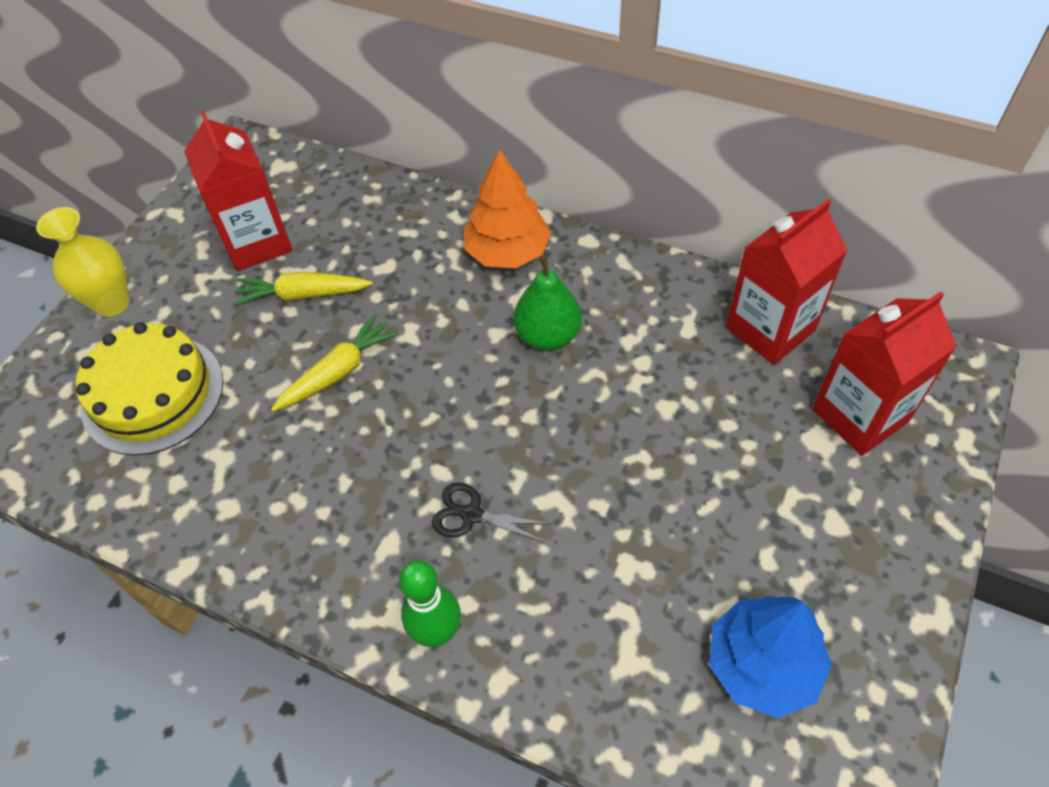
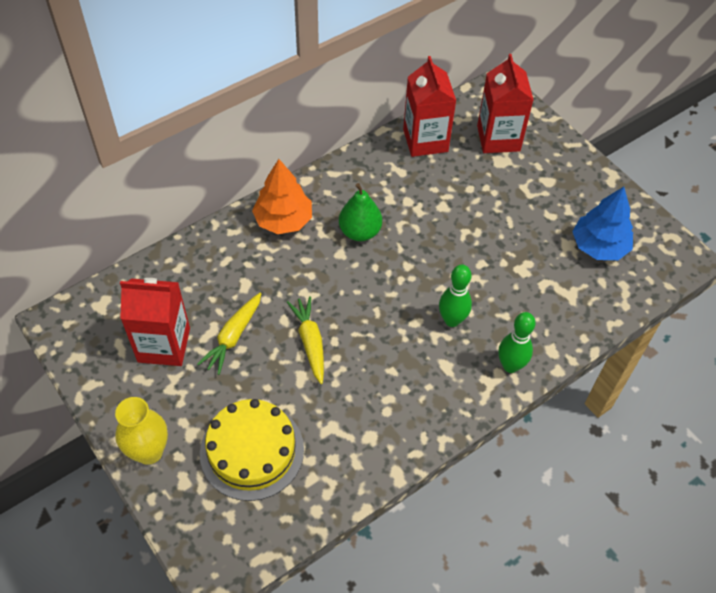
camera: 65 degrees left, 0 degrees up
black scissors [432,483,552,543] -> green bowling pin [439,265,472,327]

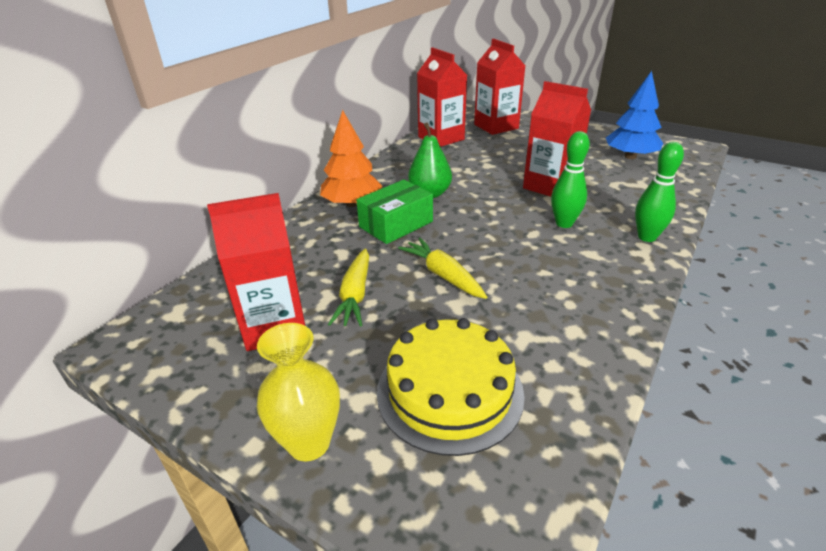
camera: 20 degrees left, 20 degrees down
none -> green box [356,180,433,244]
none -> red carton [523,81,591,197]

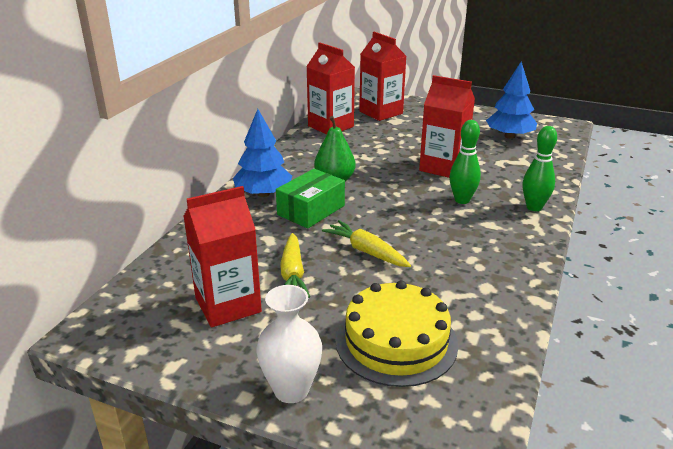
camera: 10 degrees left, 5 degrees down
yellow vase [257,323,340,461] -> white vase [256,285,322,403]
orange tree [320,110,382,207] -> blue tree [233,109,292,197]

